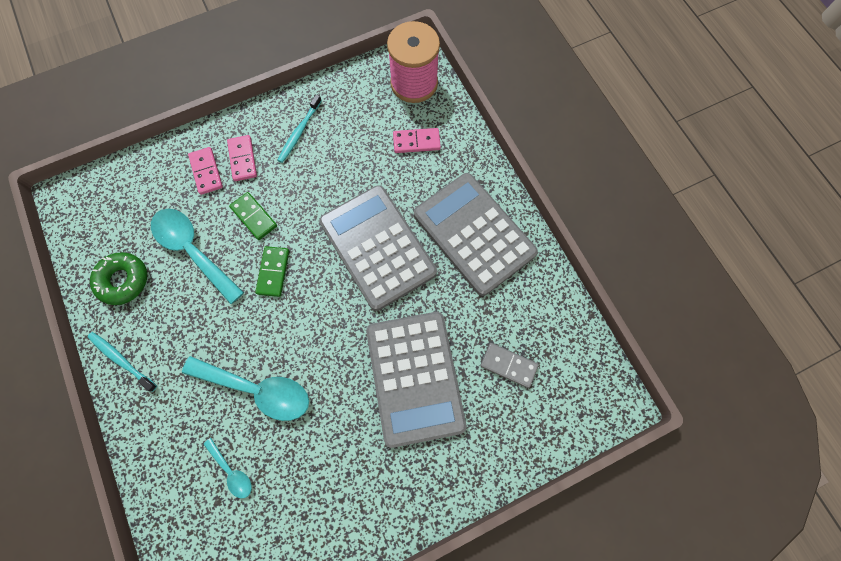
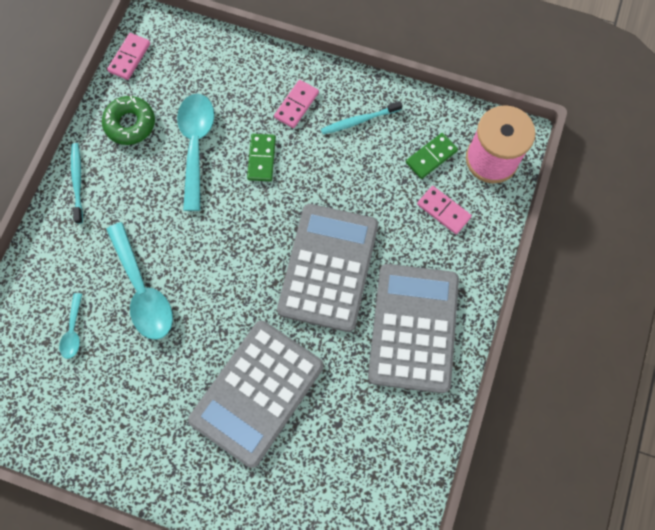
camera: 45 degrees right, 0 degrees up
pink domino [188,147,223,195] -> pink domino moved to [107,33,150,80]
green domino [255,246,289,297] -> green domino moved to [406,133,458,179]
grey domino [480,343,539,388] -> none

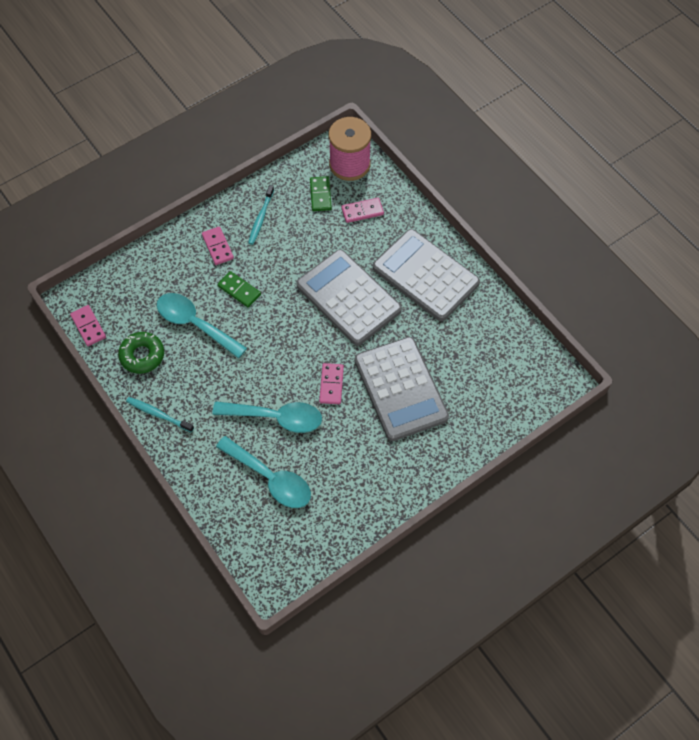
camera: 55 degrees left, 10 degrees down
turquoise spoon [59,293,82,359] -> turquoise spoon [216,436,311,508], size x2.00
none -> pink domino [319,363,344,404]

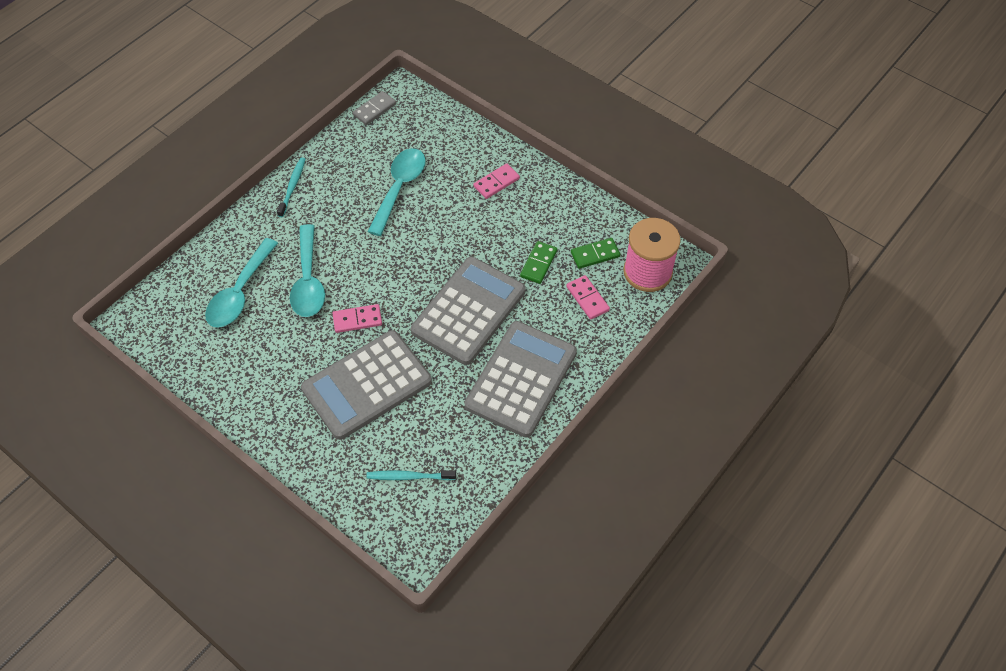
camera: 75 degrees right, 5 degrees down
pink domino [70,305,106,346] -> grey domino [353,91,396,125]
green donut [118,332,164,374] -> none
green domino [217,271,261,308] -> green domino moved to [520,241,557,284]
turquoise toothbrush [248,185,274,245] -> turquoise toothbrush moved to [366,470,456,480]

